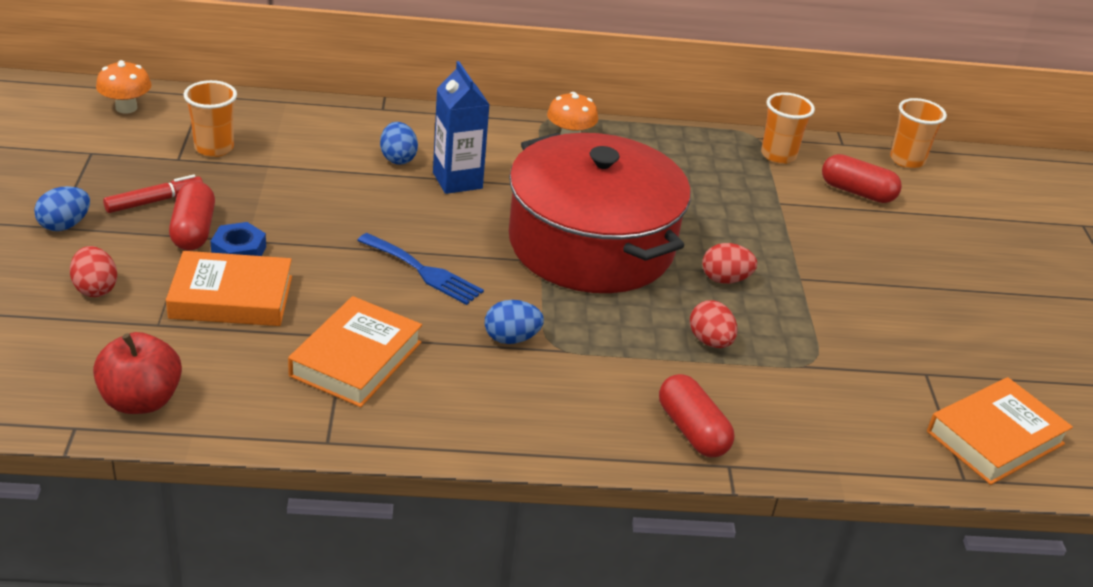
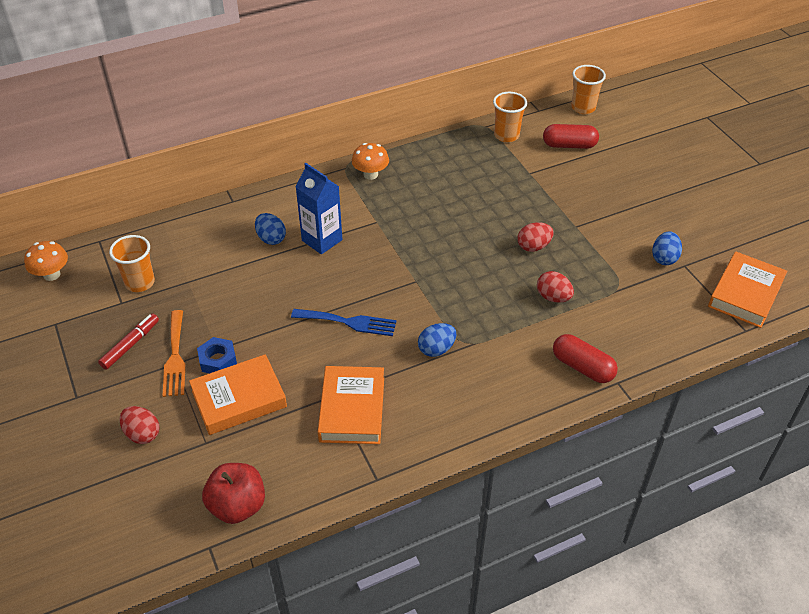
camera: 20 degrees left, 10 degrees up
blue egg [34,186,90,231] -> blue egg moved to [652,231,682,265]
red capsule [169,181,215,250] -> orange fork [162,310,186,397]
red pot [509,133,691,293] -> none

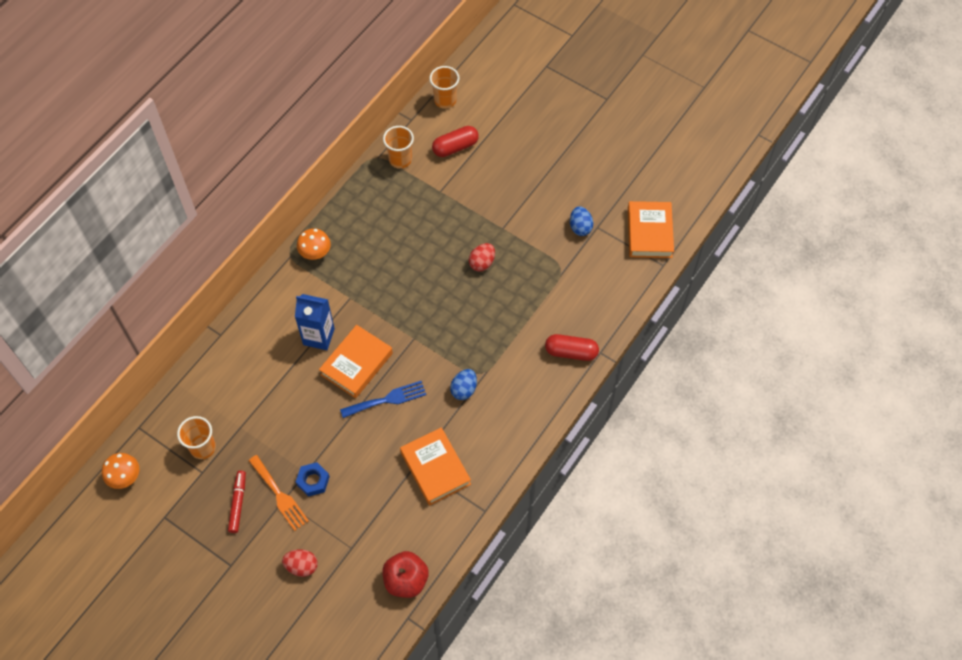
camera: 30 degrees left, 15 degrees up
orange book [189,354,287,435] -> orange book moved to [319,325,393,398]
blue egg [255,213,286,245] -> none
red egg [537,271,574,303] -> none

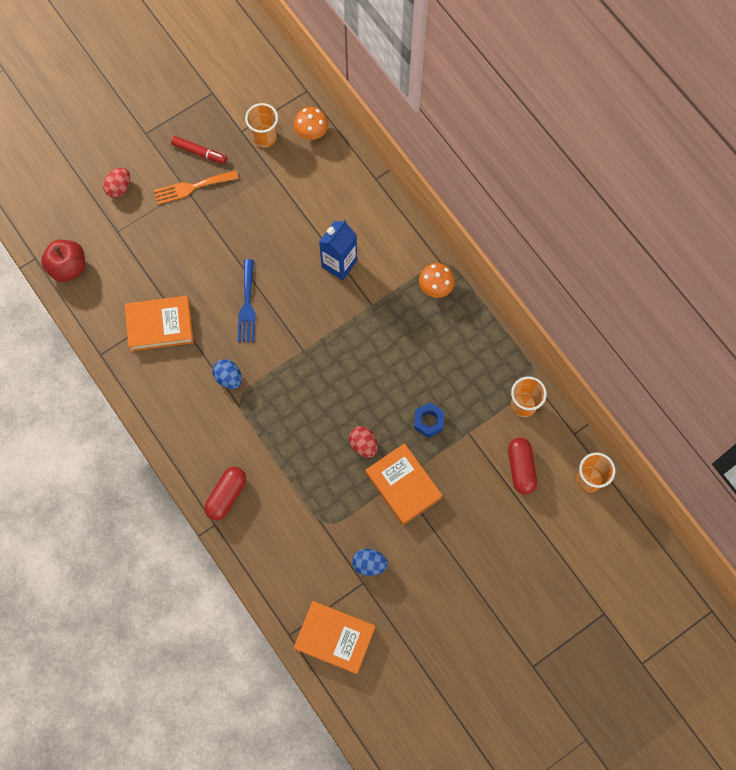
camera: 110 degrees right, 10 degrees up
orange mushroom [102,453,139,489] -> orange mushroom moved to [294,107,328,140]
blue nut [296,462,330,497] -> blue nut moved to [414,402,445,437]
orange book [319,325,393,398] -> orange book moved to [365,443,443,525]

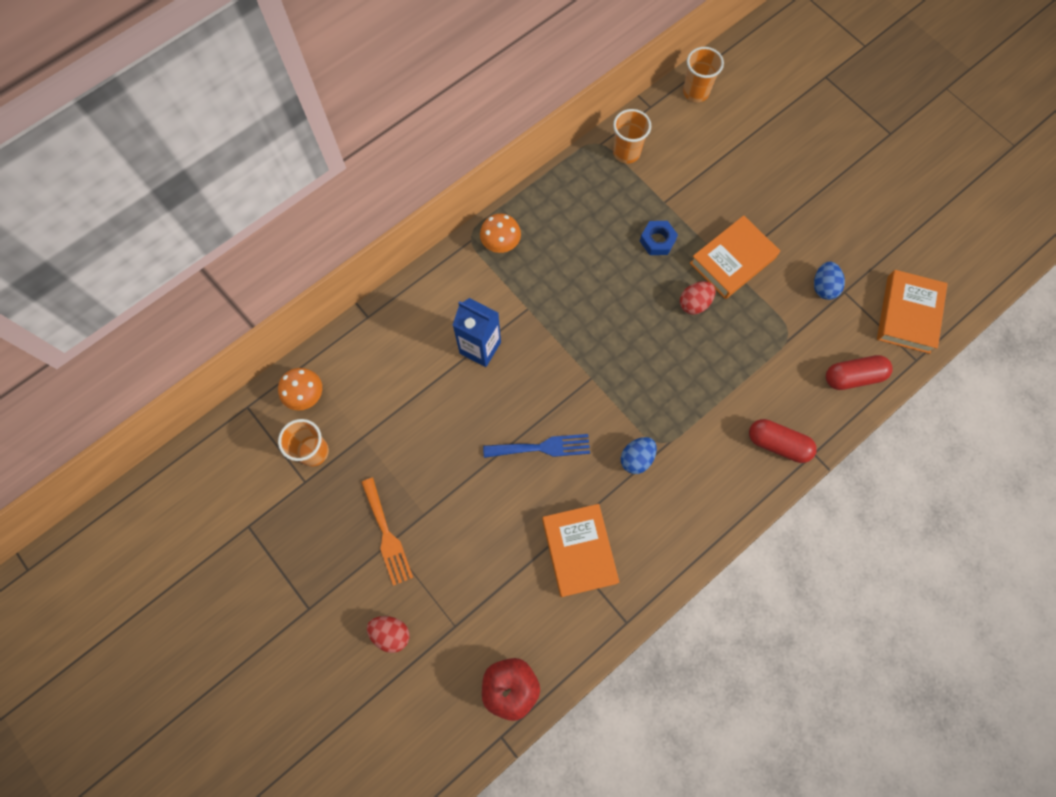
camera: 95 degrees left, 0 degrees up
red marker [171,136,227,164] -> none
red capsule [508,438,537,495] -> red capsule moved to [826,355,893,390]

